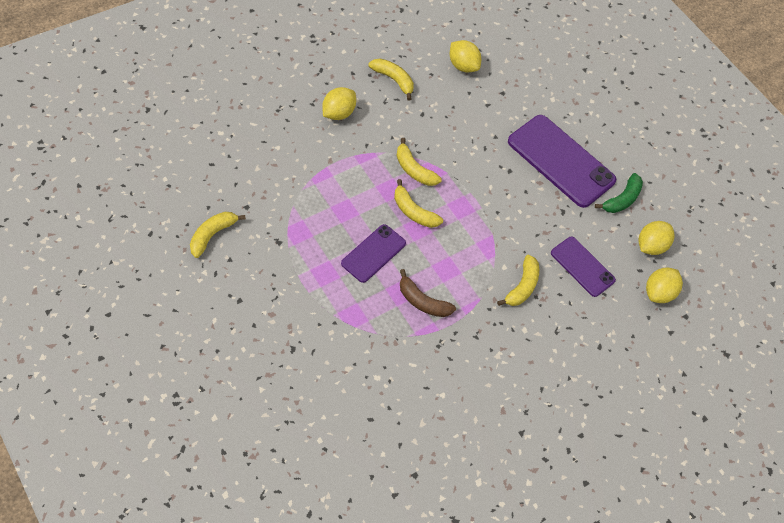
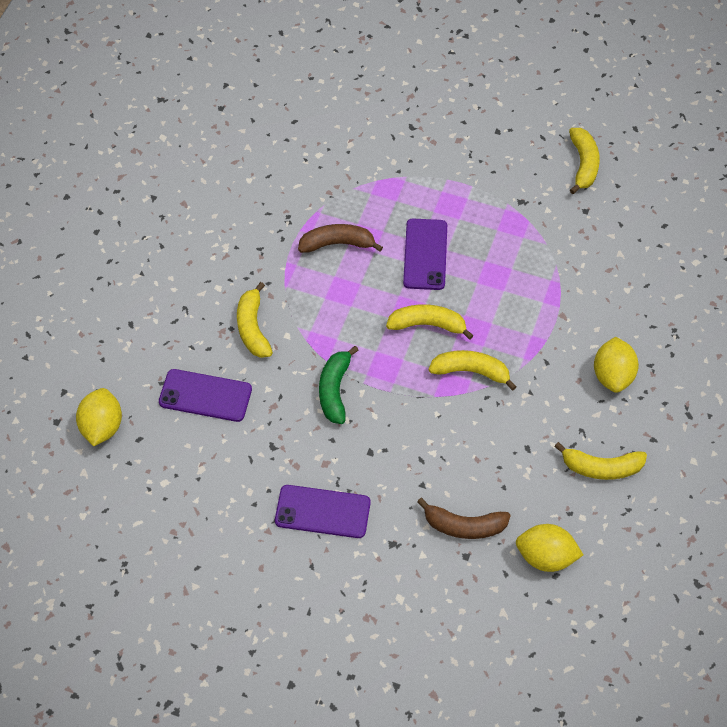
camera: 150 degrees right, 0 degrees up
purple phone [508,115,616,208] -> purple phone [275,485,371,538], size x0.57
green banana [595,173,643,213] -> green banana moved to [319,346,359,424]
yellow lemon [639,221,674,255] -> none
none -> brown banana [417,498,511,539]

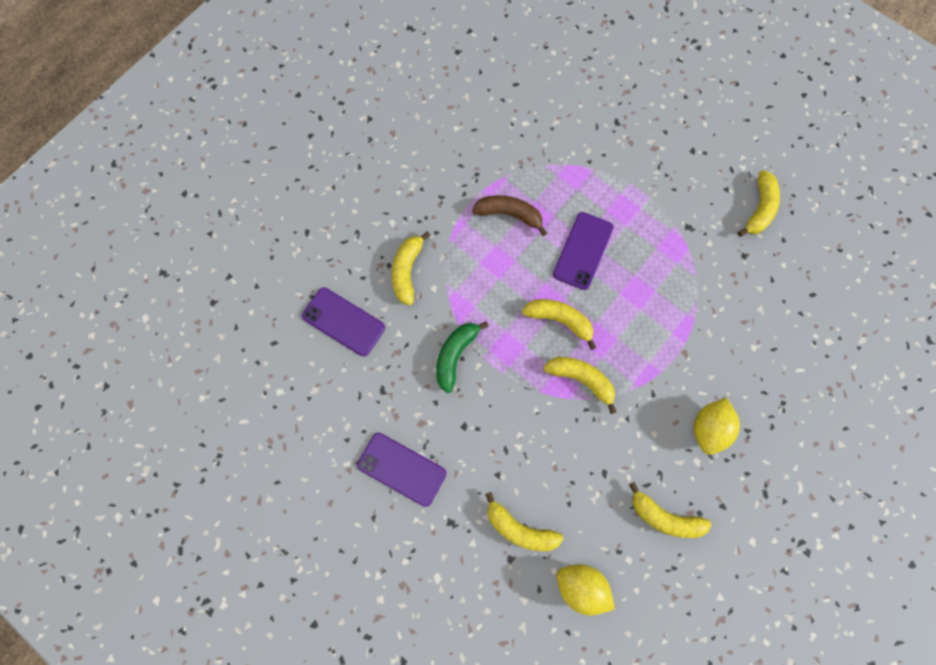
camera: 20 degrees right, 15 degrees up
yellow lemon [76,388,122,447] -> none
brown banana [417,498,511,539] -> yellow banana [485,492,563,551]

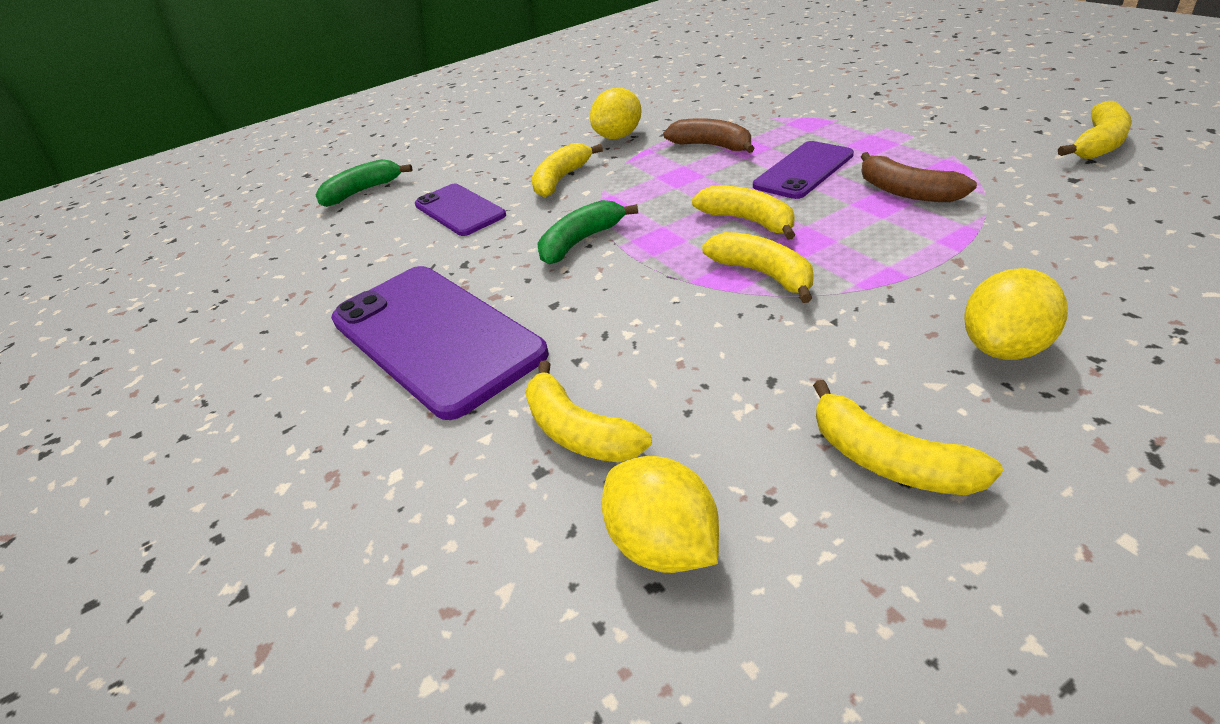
camera: 25 degrees right, 35 degrees down
purple phone [357,433,447,507] -> purple phone [331,266,549,420], size x1.76
none -> green banana [316,159,412,207]
none -> yellow lemon [590,88,642,139]
none -> brown banana [861,152,977,202]

